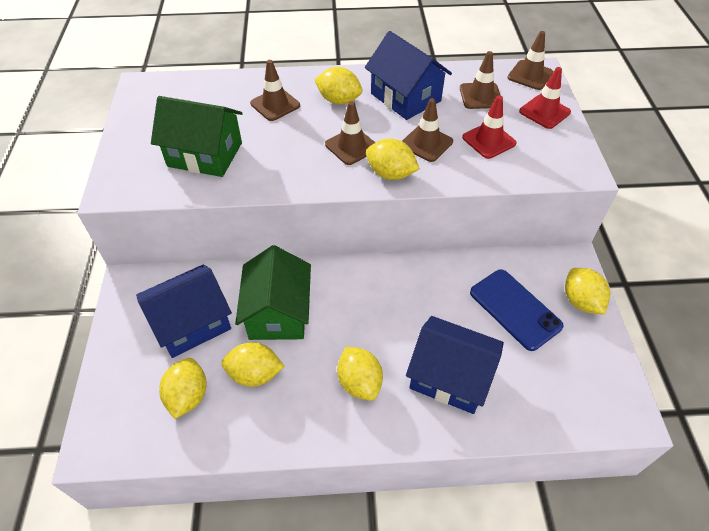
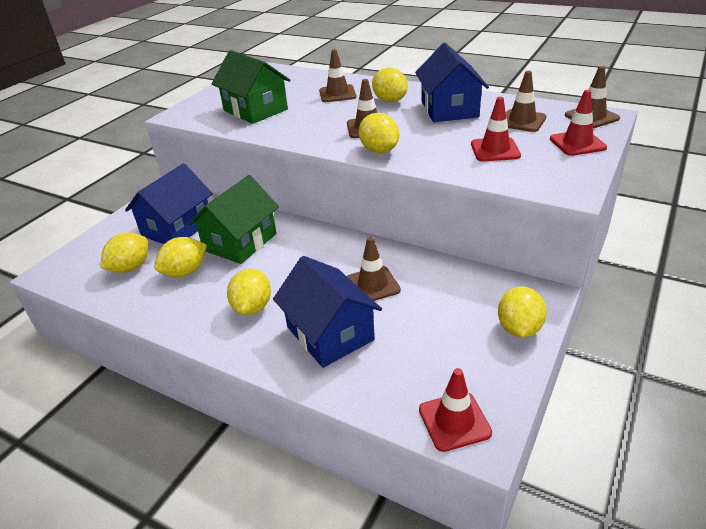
camera: 35 degrees right, 15 degrees down
blue house [136,264,232,358] -> blue house turned 60 degrees counterclockwise [125,163,213,244]
yellow lemon [221,342,284,387] -> yellow lemon turned 75 degrees counterclockwise [154,237,207,277]
brown traffic cone [402,98,453,162] -> brown traffic cone moved to [347,237,401,301]
blue phone [470,269,564,351] -> none
none -> red traffic cone [419,368,492,452]

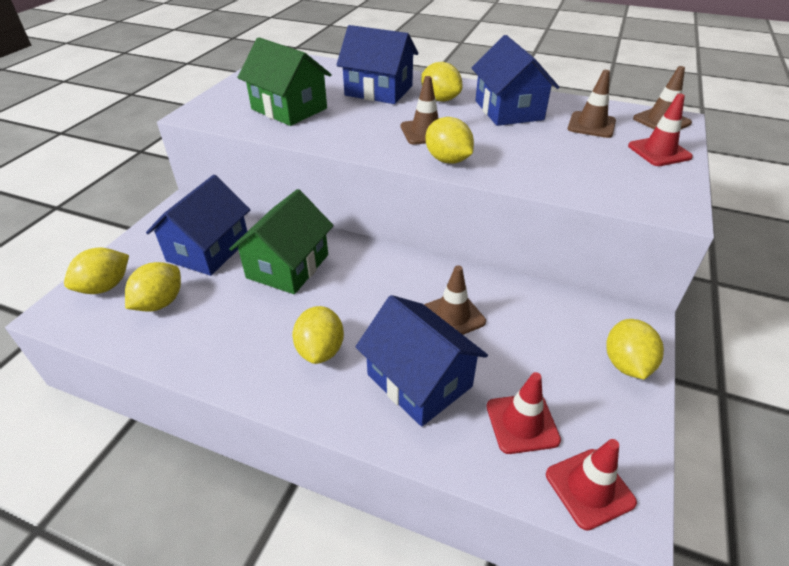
camera: 10 degrees left, 5 degrees up
yellow lemon [154,237,207,277] -> yellow lemon moved to [64,248,129,294]
brown traffic cone [319,49,356,102] -> blue house [336,25,418,104]
red traffic cone [471,97,521,161] -> red traffic cone moved to [487,372,561,454]

